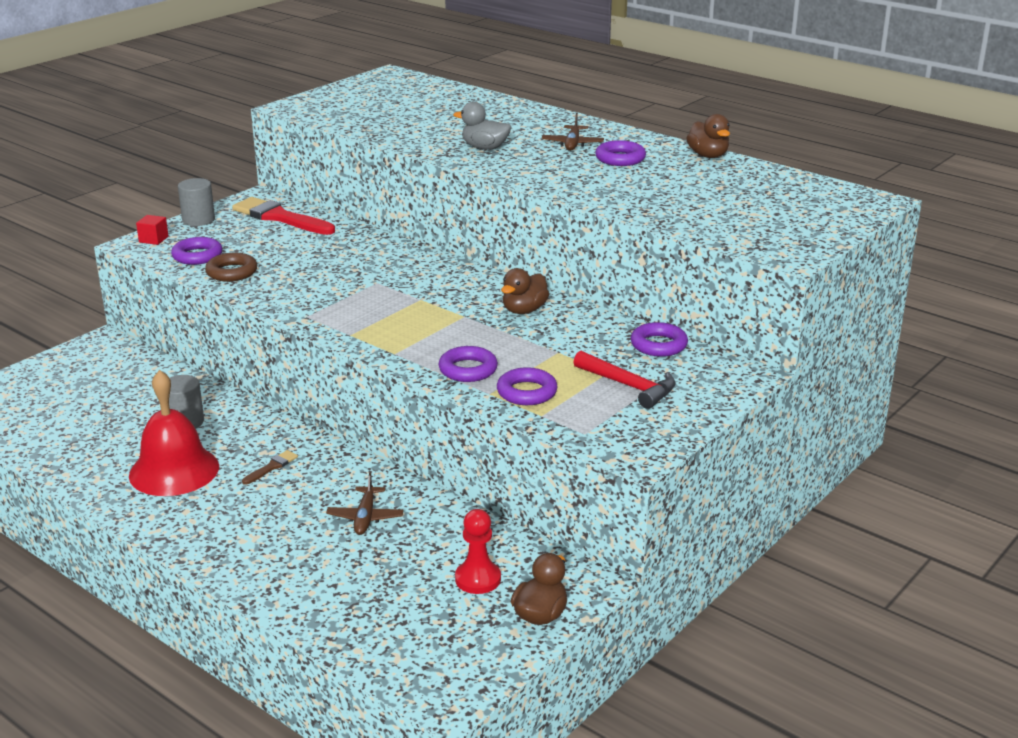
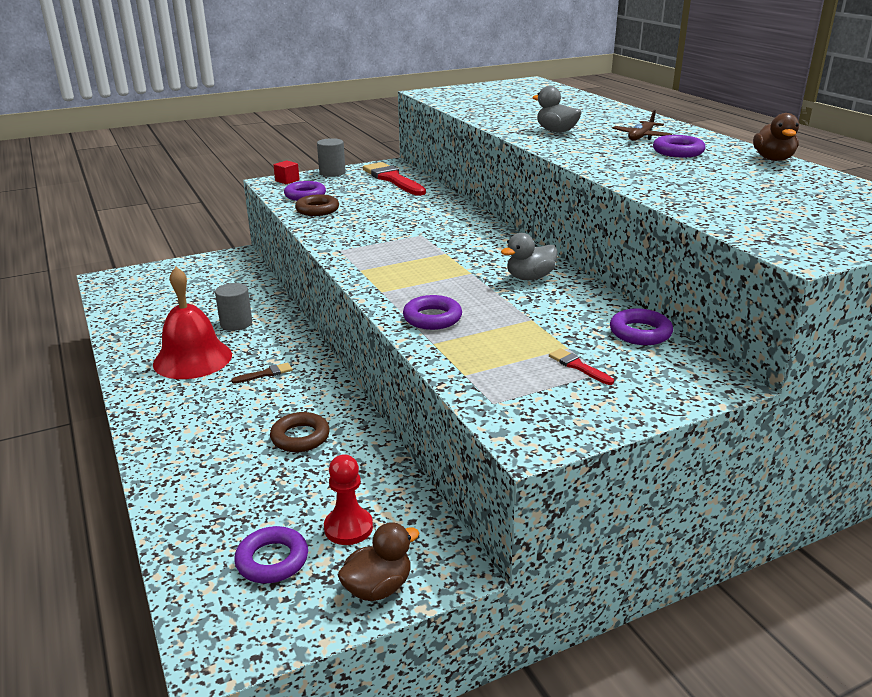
camera: 25 degrees right, 0 degrees up
brown plane [326,472,404,535] -> brown ring [270,412,330,452]
purple ring [497,367,558,405] -> purple ring moved to [234,526,308,583]
brown duck [501,268,549,314] -> grey duck [501,233,558,280]
red hammer [573,351,676,409] -> red brush [549,348,614,385]

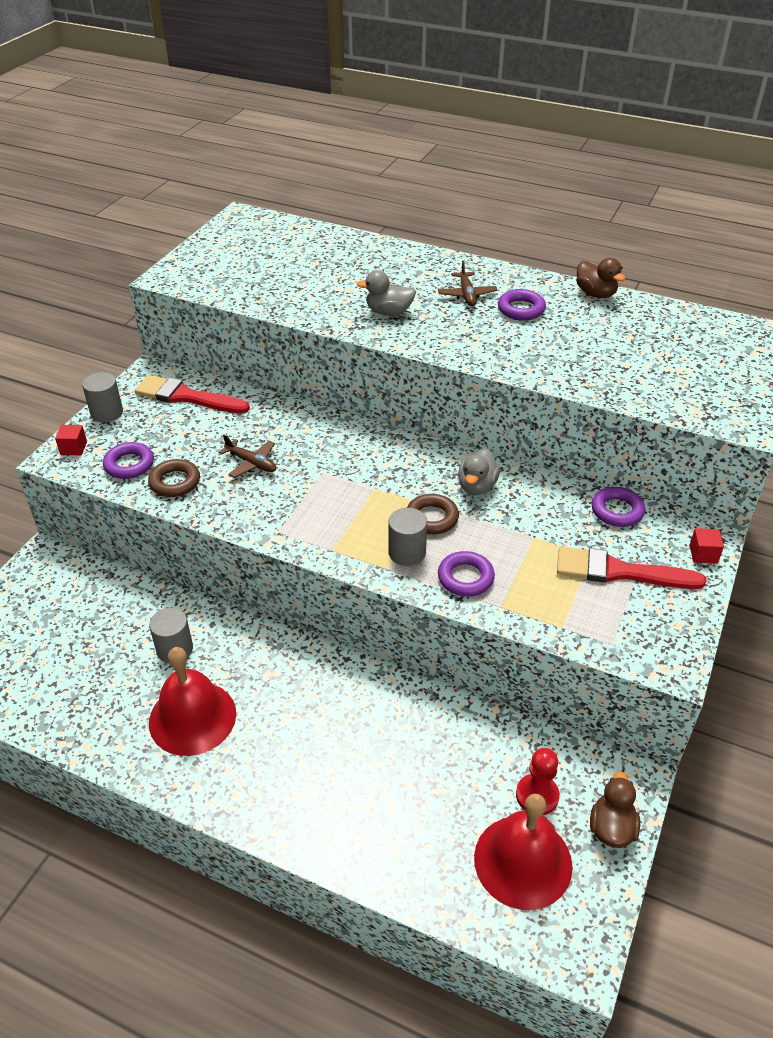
camera: 40 degrees left, 15 degrees up
brown brush [231,363,292,384] -> none
purple ring [234,526,308,583] -> red bell [474,794,573,910]
brown ring [270,412,330,452] -> brown ring moved to [407,494,459,534]
red brush [549,348,614,385] -> red brush [557,547,706,589], size x2.23
none -> brown plane [219,434,276,478]
none -> grey cylinder [388,508,427,566]
none -> red cube [690,528,724,564]

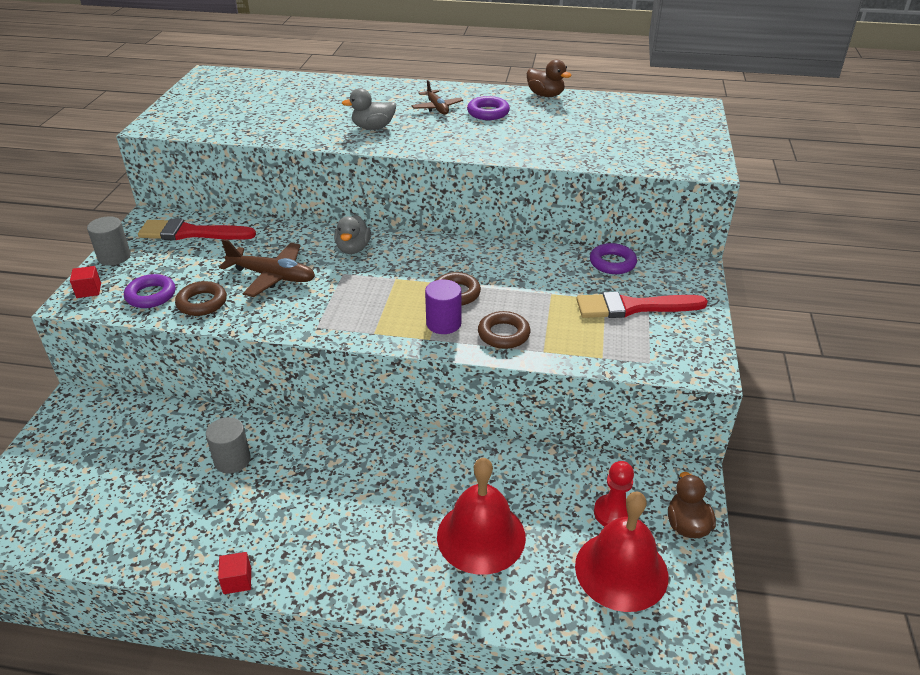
camera: 15 degrees left, 5 degrees down
red bell [149,647,236,756] -> red bell moved to [437,457,526,575]
brown plane [219,434,276,478] -> brown plane [219,239,315,297], size x1.58
grey cylinder [388,508,427,566] -> purple cylinder [425,279,461,334]
purple ring [438,551,495,597] -> brown ring [478,311,530,349]
grey duck [458,449,500,495] -> grey duck moved to [334,215,371,254]
red cube [690,528,724,564] -> red cube moved to [218,552,251,594]

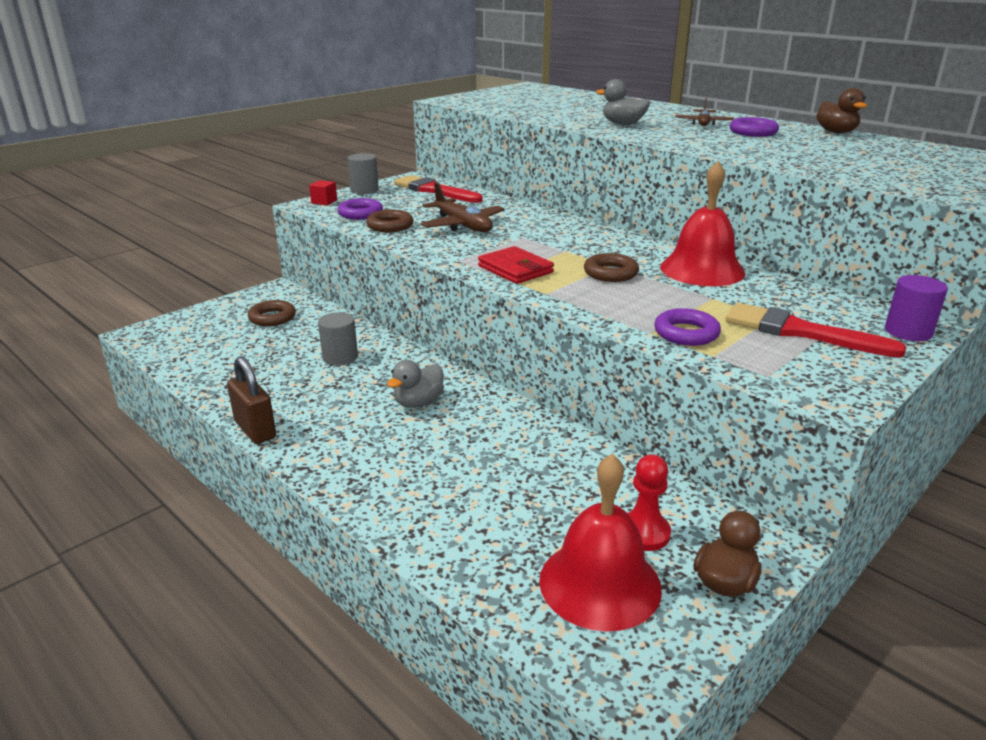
camera: 35 degrees right, 10 degrees down
red cube [218,552,251,594] -> brown padlock [227,356,276,444]
grey duck [334,215,371,254] -> grey duck moved to [387,360,444,408]
purple cylinder [425,279,461,334] -> purple cylinder moved to [885,275,948,341]
red bell [437,457,526,575] -> red bell moved to [660,161,745,286]
brown ring [478,311,530,349] -> brown ring moved to [248,300,296,326]
purple ring [590,243,637,274] -> purple ring moved to [654,308,721,346]
none -> red wallet [478,246,554,284]

